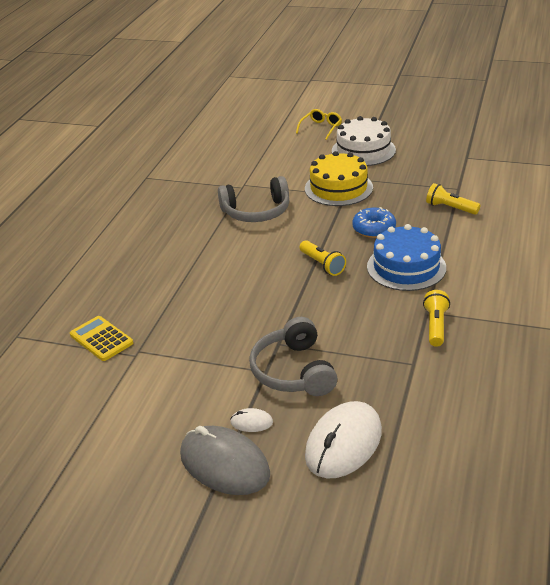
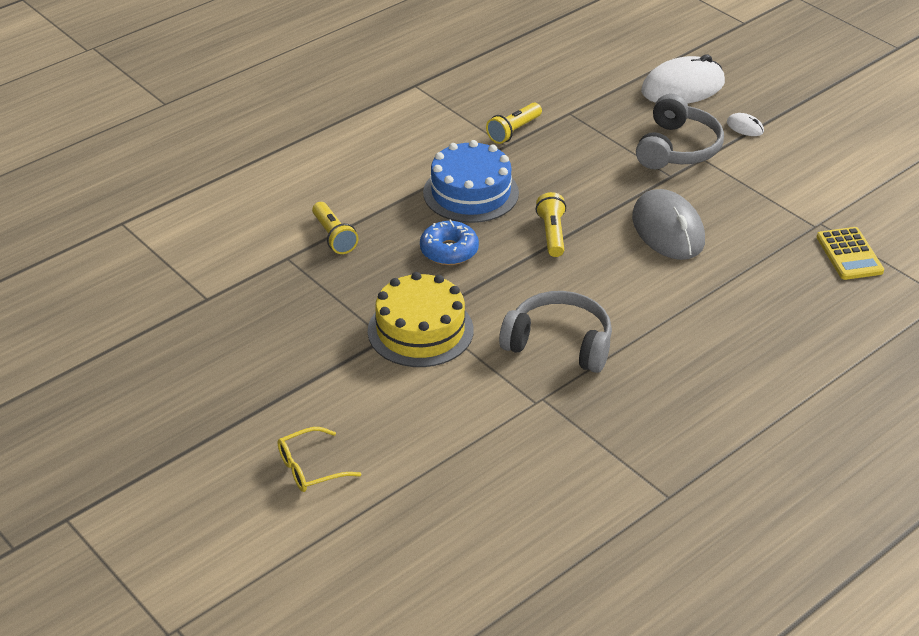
camera: 150 degrees left, 5 degrees up
grey mouse [180,426,270,495] -> grey mouse moved to [632,189,705,260]
white cake [332,116,396,166] -> none

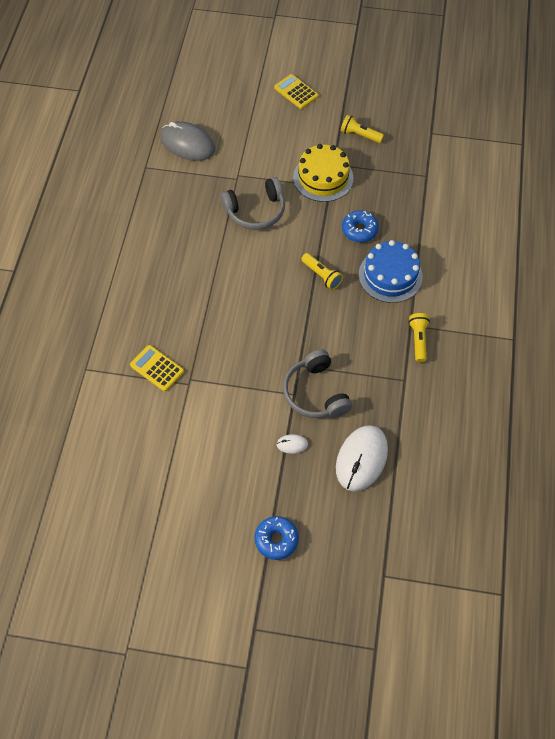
camera: 140 degrees right, 20 degrees up
yellow glasses [277,427,361,492] -> yellow calculator [274,74,318,109]
yellow flashlight [312,202,358,254] -> yellow flashlight moved to [341,115,384,143]
grey mouse [632,189,705,260] -> grey mouse moved to [161,121,215,161]
none -> blue donut [255,516,299,560]

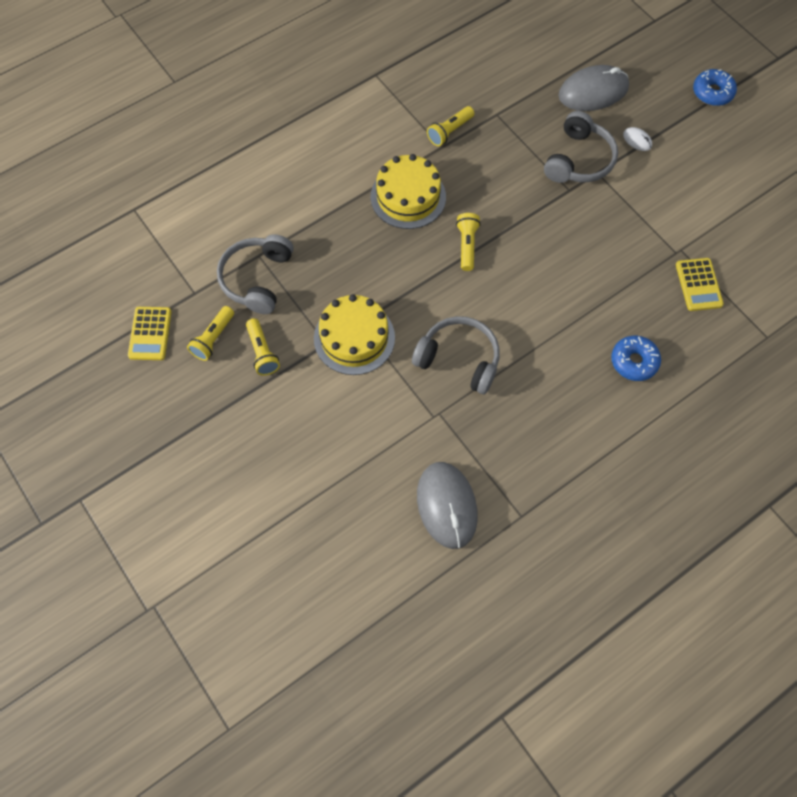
camera: 135 degrees left, 5 degrees up
yellow calculator [274,74,318,109] -> yellow calculator moved to [128,307,172,360]
white mouse [336,425,388,491] -> grey mouse [558,65,629,111]
blue donut [342,210,379,242] -> blue donut moved to [611,336,661,381]
blue cake [359,240,423,303] -> yellow cake [370,154,446,229]
none -> yellow flashlight [187,306,234,361]
none -> grey headphones [217,234,294,314]

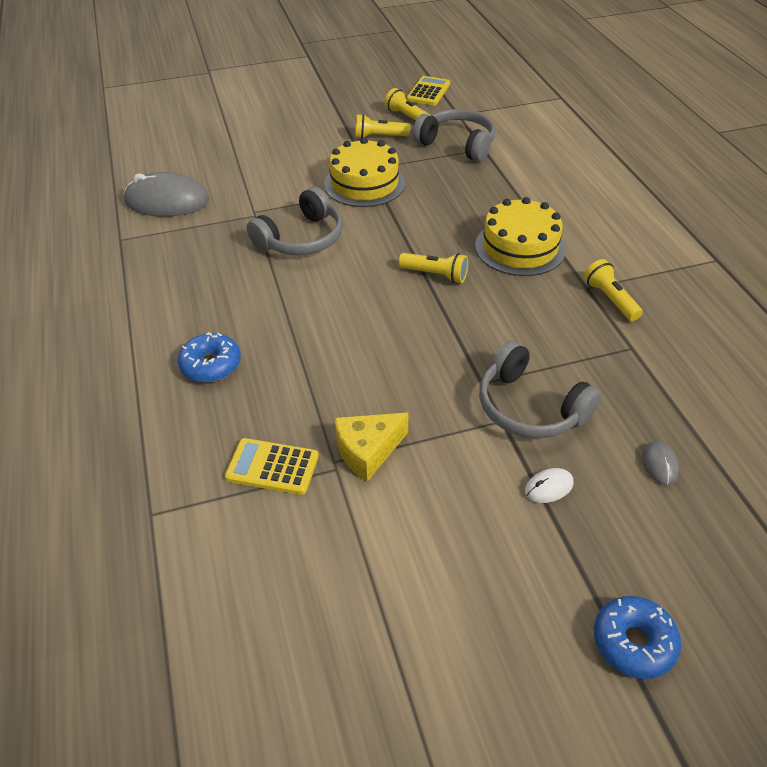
camera: 110 degrees right, 20 degrees down
yellow calculator [128,307,172,360] -> yellow calculator turned 90 degrees clockwise [407,76,450,106]
grey mouse [558,65,629,111] -> grey mouse [642,441,679,486], size x0.43
none -> yellow cheese [334,413,408,482]

